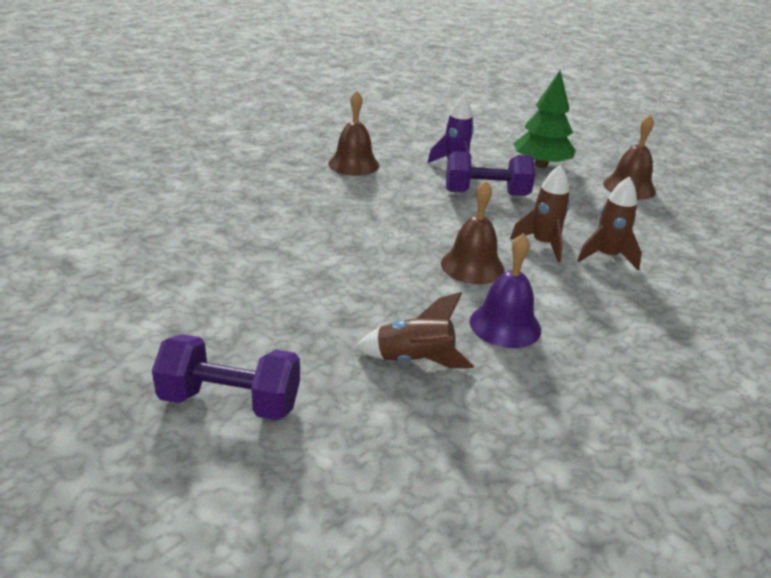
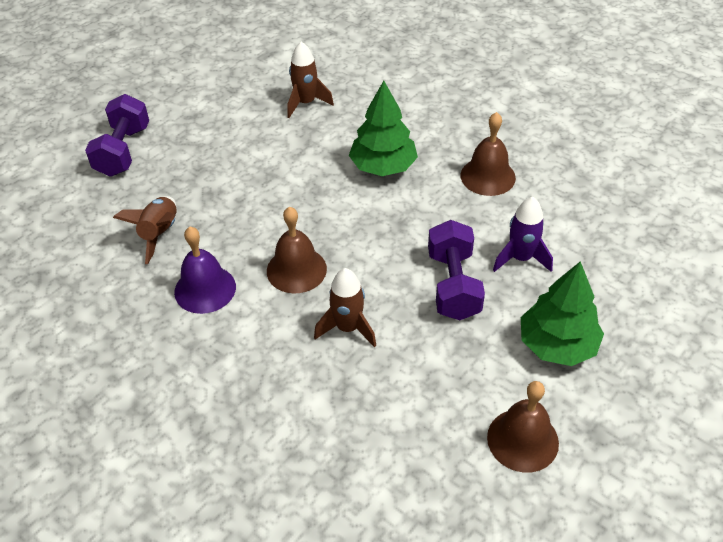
camera: 90 degrees right, 15 degrees up
brown rocket [577,177,642,270] -> brown rocket moved to [287,42,334,118]
none -> green tree [349,81,418,176]

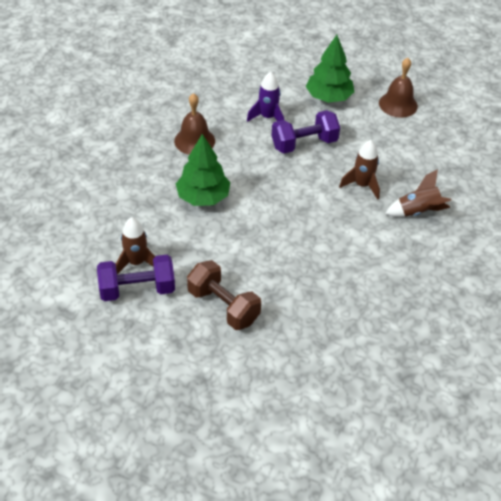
camera: 110 degrees left, 0 degrees up
purple dumbbell [85,94,149,177] -> purple dumbbell moved to [97,255,175,301]
brown rocket [113,196,177,264] -> brown rocket moved to [385,169,451,217]
purple bell [174,227,236,314] -> none
brown bell [267,207,327,293] -> none
none -> brown dumbbell [187,260,261,330]

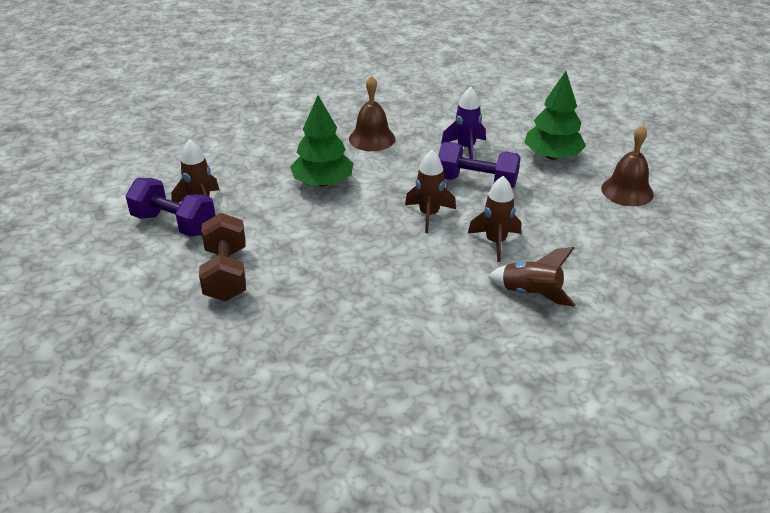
camera: 40 degrees right, 10 degrees down
none -> brown rocket [405,150,456,233]

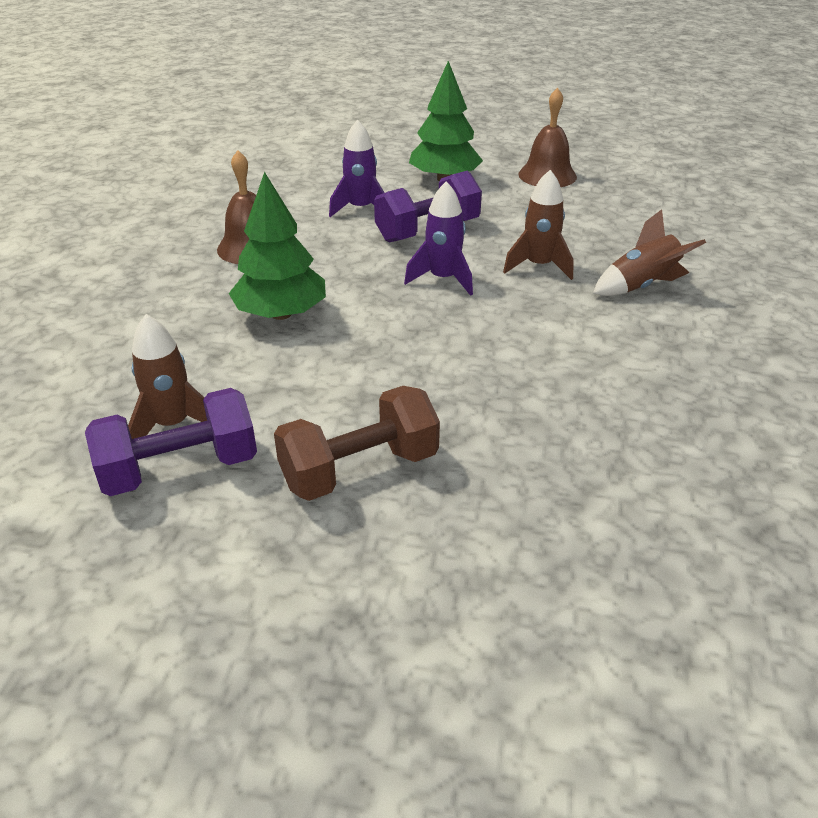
camera: 50 degrees left, 0 degrees up
brown dumbbell [199,213,246,301] -> brown dumbbell turned 60 degrees counterclockwise [274,386,440,501]
brown rocket [405,150,456,233] -> purple rocket [404,181,473,296]

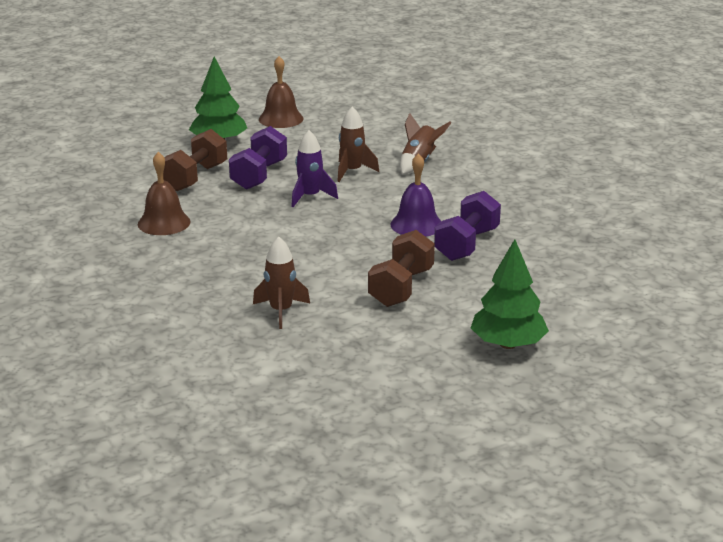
camera: 40 degrees left, 10 degrees down
purple dumbbell [85,388,257,496] -> purple dumbbell moved to [434,191,501,261]
green tree [229,172,326,320] -> green tree moved to [471,239,549,349]
purple rocket [329,119,385,217] -> brown dumbbell [163,129,227,191]
none -> purple bell [390,153,441,237]

